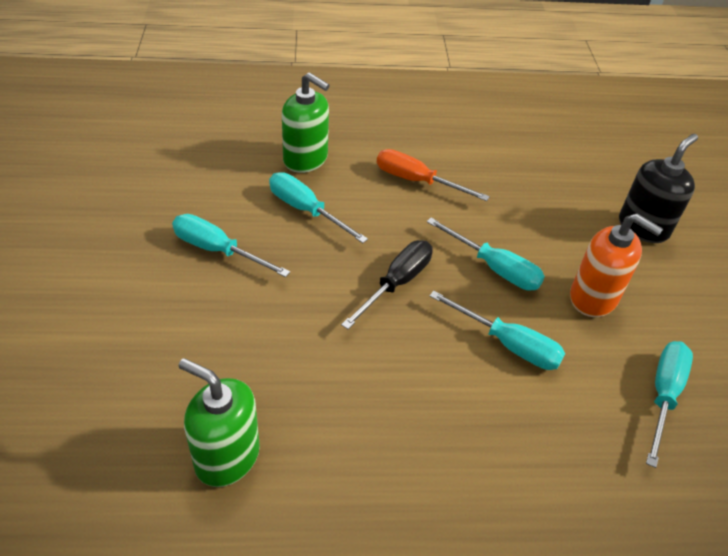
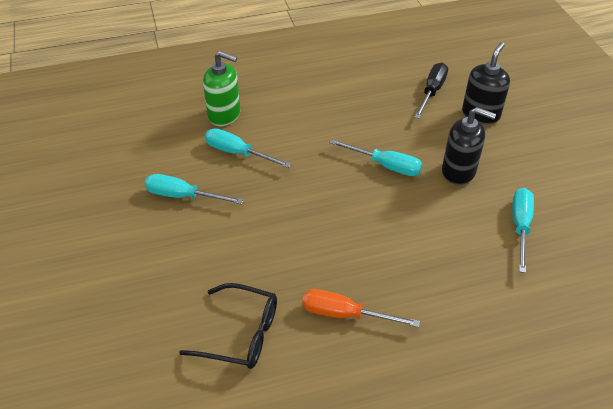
camera: 10 degrees left, 0 degrees up
green soap dispenser [179,358,260,487] -> black glasses [179,283,277,369]
black screwdriver [341,240,433,329] -> black screwdriver moved to [414,62,448,119]
orange screwdriver [377,149,490,201] -> orange screwdriver moved to [302,289,420,327]
turquoise screwdriver [430,291,565,370] -> none
orange soap dispenser [570,214,663,317] -> black soap dispenser [442,107,496,185]

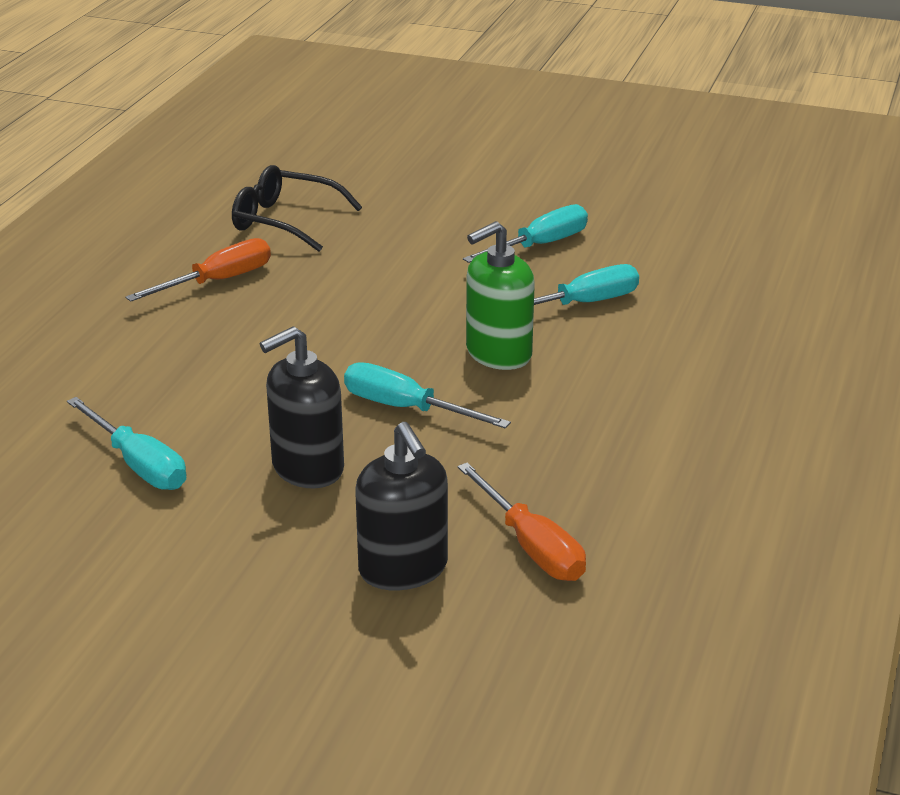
camera: 125 degrees right, 15 degrees down
black glasses [179,283,277,369] -> black glasses turned 60 degrees clockwise [232,165,362,252]
green soap dispenser [203,51,240,126] -> green soap dispenser moved to [466,221,535,370]
turquoise screwdriver [329,139,423,176] -> turquoise screwdriver turned 60 degrees clockwise [344,362,511,429]
black screwdriver [414,62,448,119] -> orange screwdriver [457,462,586,581]

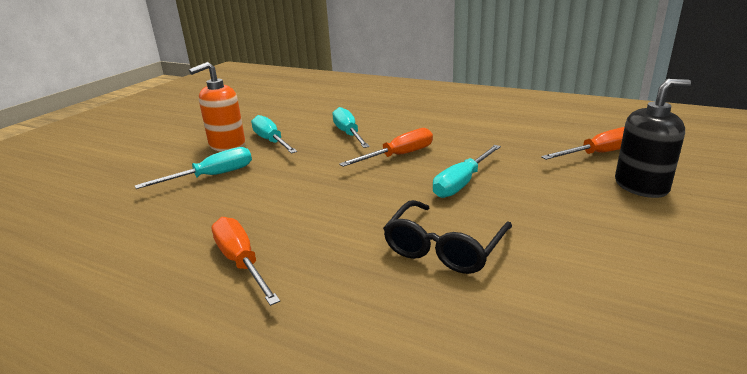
camera: 80 degrees left, 5 degrees down
turquoise screwdriver [67,397,186,490] -> turquoise screwdriver moved to [135,147,252,189]
black glasses [232,165,362,252] -> black glasses moved to [383,200,512,274]
black soap dispenser [260,326,344,488] -> none
green soap dispenser [466,221,535,370] -> orange screwdriver [339,128,433,167]
none -> orange soap dispenser [189,62,245,151]

